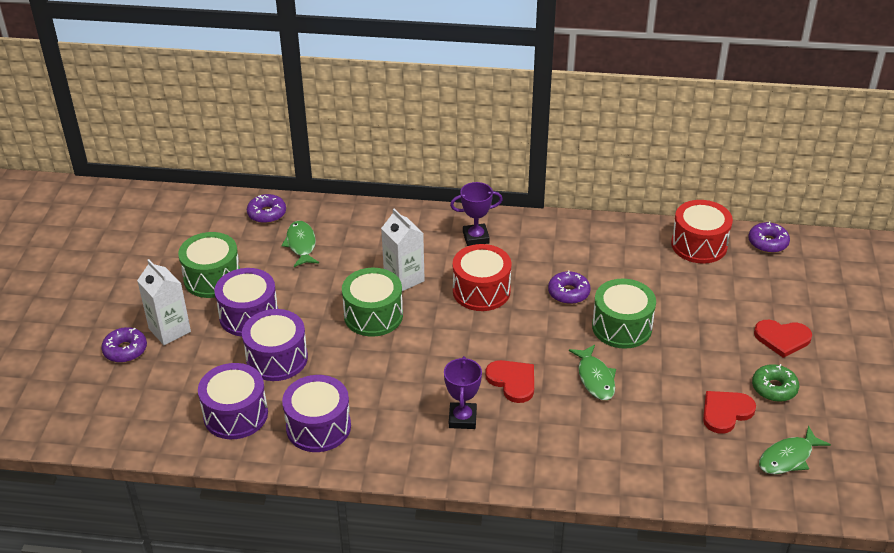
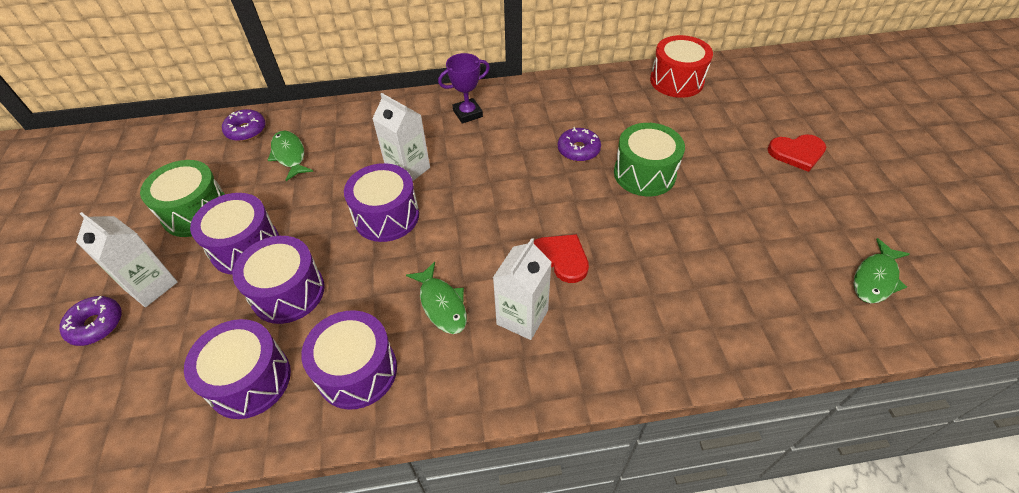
camera: 15 degrees left, 10 degrees up
green drum [342,268,403,337] -> purple drum [344,163,419,242]
purple trophy [444,356,482,429] -> white carton [493,238,552,340]
red drum [453,244,512,311] -> none
green fish [569,344,616,400] -> green fish moved to [406,262,467,334]
red heart [703,391,756,434] -> none
purple donut [748,221,790,253] -> none
green donut [752,364,799,402] -> none

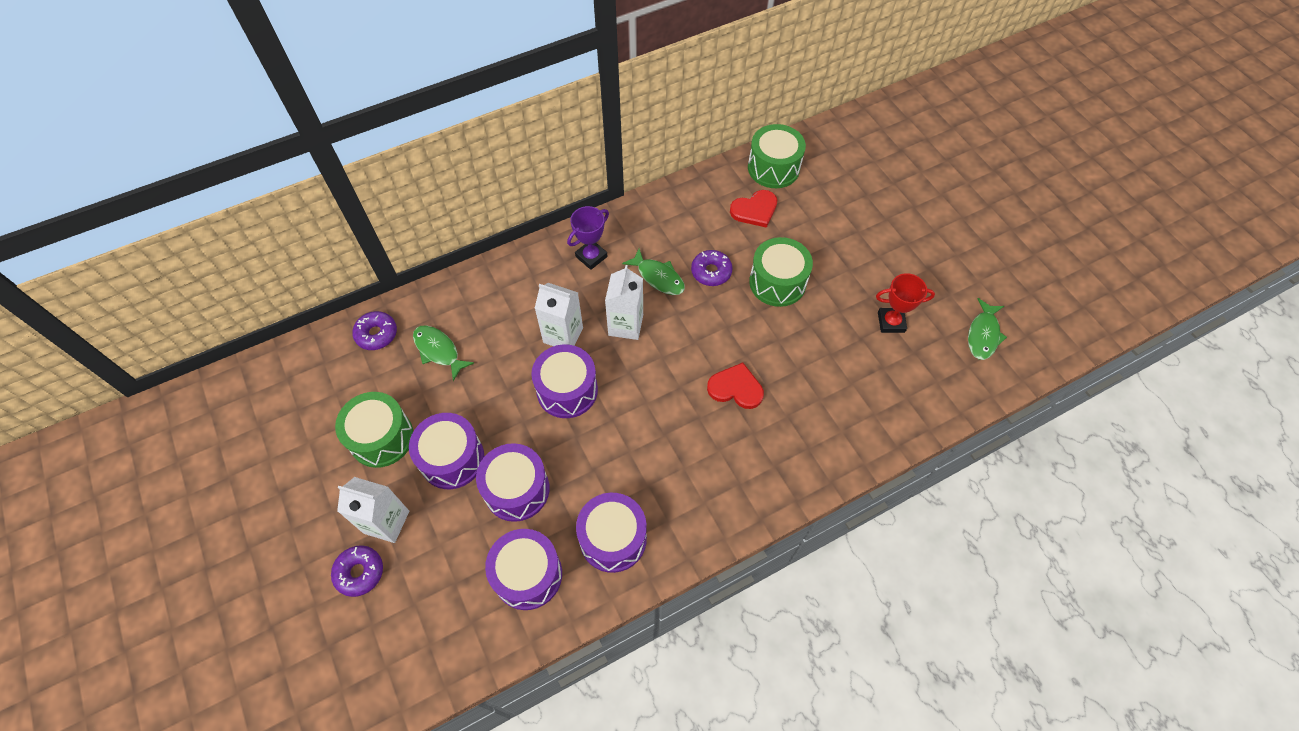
camera: 20 degrees left, 10 degrees up
green fish [406,262,467,334] -> green fish moved to [622,249,685,295]
white carton [493,238,552,340] -> white carton moved to [605,265,643,340]
red drum [650,35,713,98] -> green drum [748,124,806,188]
red heart [768,134,826,172] -> red heart moved to [730,190,777,228]
none -> red trophy [876,273,935,333]

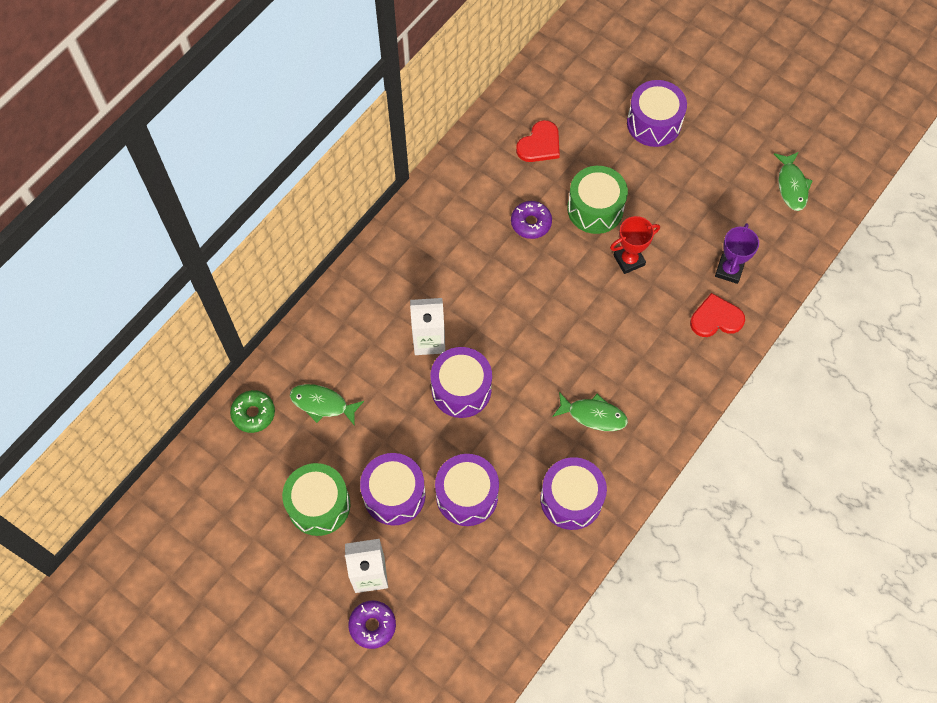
camera: 25 degrees left, 5 degrees up
purple donut [352,311,397,350] -> green donut [230,390,275,433]
purple drum [485,529,562,610] -> purple drum moved to [627,80,687,147]
purple trophy [567,206,609,270] -> purple trophy moved to [715,223,759,284]
white carton [605,265,643,340] -> none
green fish [622,249,685,295] -> green fish moved to [552,392,628,431]
red heart [707,362,764,409] -> red heart moved to [690,293,745,337]
green drum [748,124,806,188] -> none
red trophy [876,273,935,333] -> red trophy moved to [610,216,660,274]

